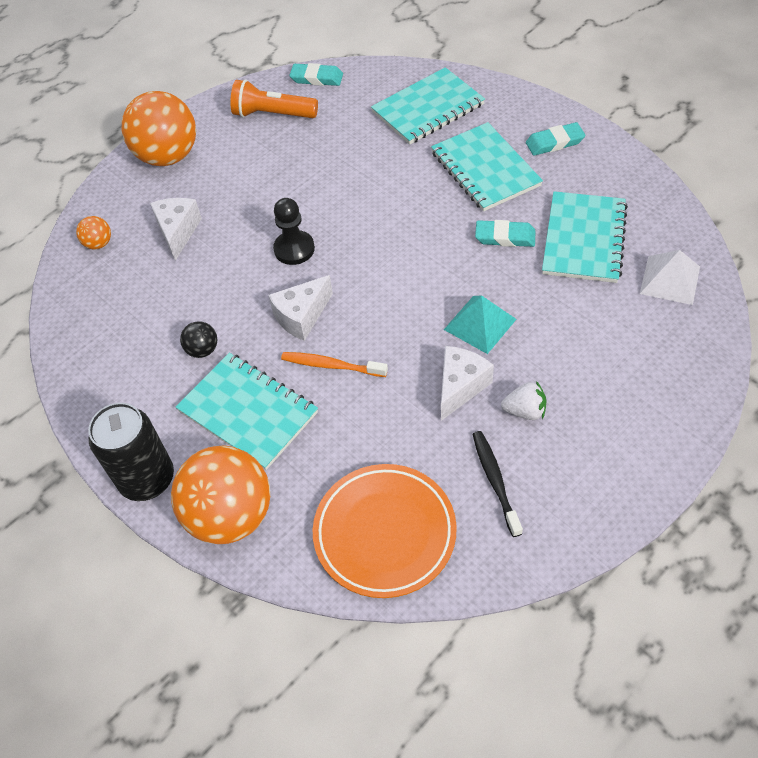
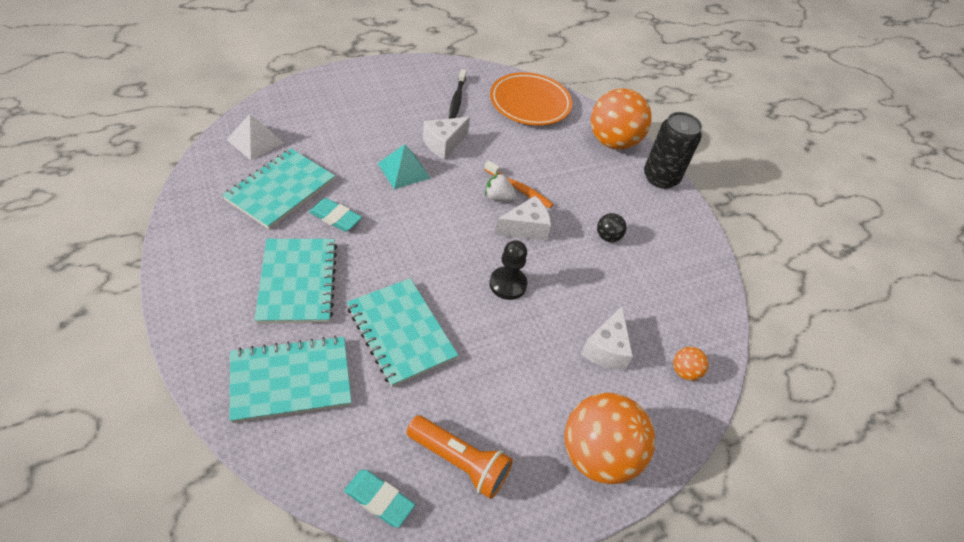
camera: 170 degrees left, 5 degrees down
turquoise notebook [176,353,318,470] -> turquoise notebook moved to [347,278,458,387]
white strawberry [501,381,546,420] -> white strawberry moved to [485,173,517,201]
turquoise eraser [526,122,585,156] -> none

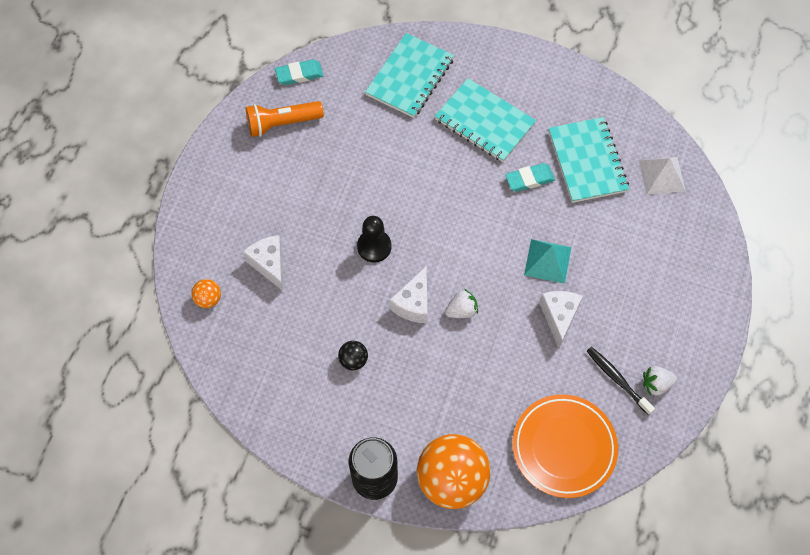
camera: 140 degrees right, 15 degrees up
turquoise notebook [347,278,458,387] -> none
orange toothbrush [484,161,553,208] -> none
orange ball [565,393,655,484] -> none
none -> white strawberry [643,366,677,396]

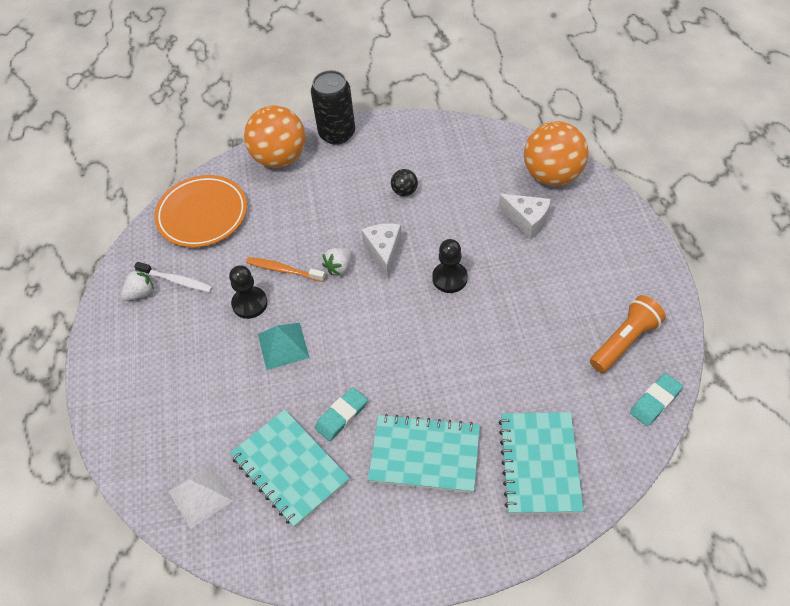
camera: 155 degrees right, 10 degrees down
orange ball [191,279,221,308] -> orange ball [524,121,589,186], size x2.31
white cheese [539,291,583,348] -> black pawn [229,265,268,319]
black toothbrush [587,347,655,415] -> white toothbrush [134,262,213,292]
none -> orange toothbrush [246,257,326,282]

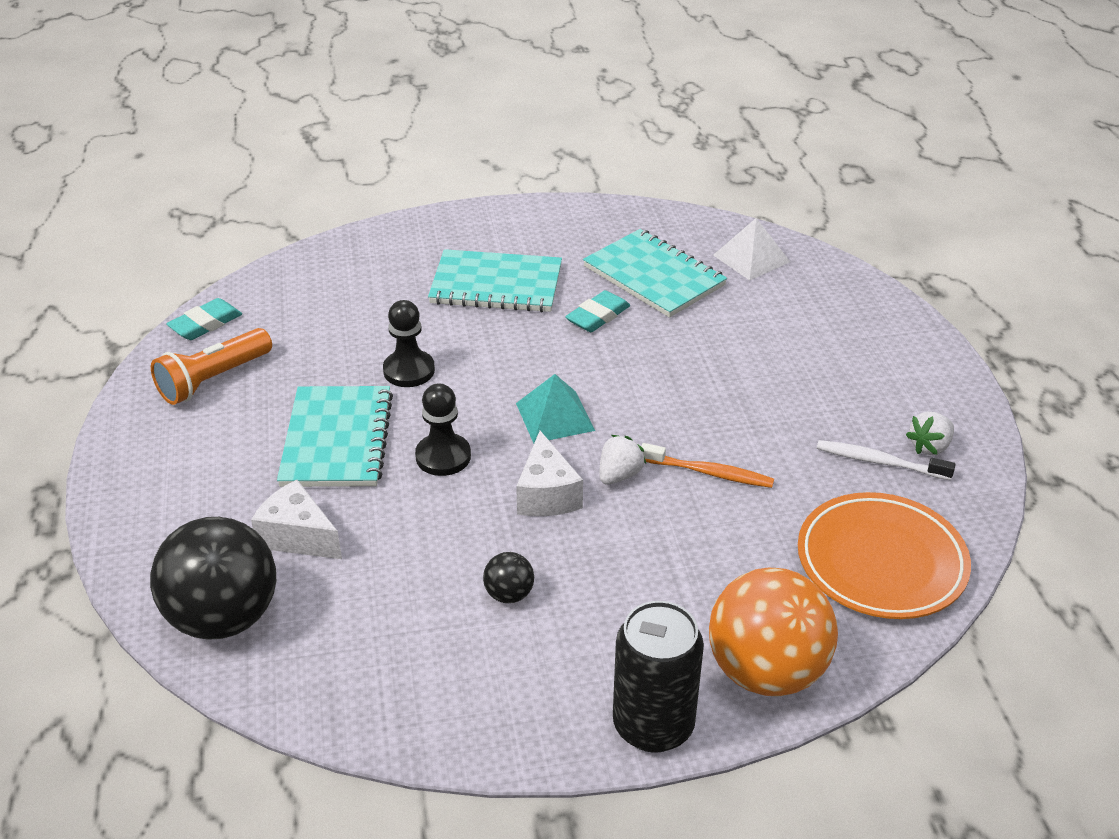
camera: 175 degrees right, 15 degrees down
black pawn [229,265,268,319] -> black pawn moved to [383,300,435,387]
turquoise pyramid [258,323,310,370] -> turquoise pyramid moved to [516,374,595,443]
turquoise notebook [498,412,584,515] -> turquoise notebook moved to [277,386,393,487]
orange ball [524,121,589,186] -> black ball [150,517,276,640]

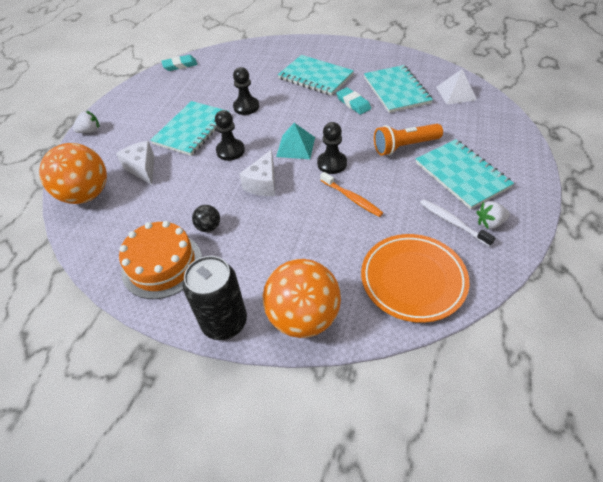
camera: 30 degrees right, 10 degrees up
black ball [150,517,276,640] -> orange ball [39,143,107,204]
orange flashlight [151,328,272,405] -> orange flashlight moved to [374,124,443,156]
turquoise eraser [565,290,630,332] -> turquoise eraser turned 75 degrees clockwise [336,87,371,115]
white strawberry [599,435,646,485] -> white strawberry moved to [73,111,100,133]
none -> orange cake [119,221,202,299]
none -> black pawn [317,122,347,174]
none -> turquoise notebook [416,139,514,209]

